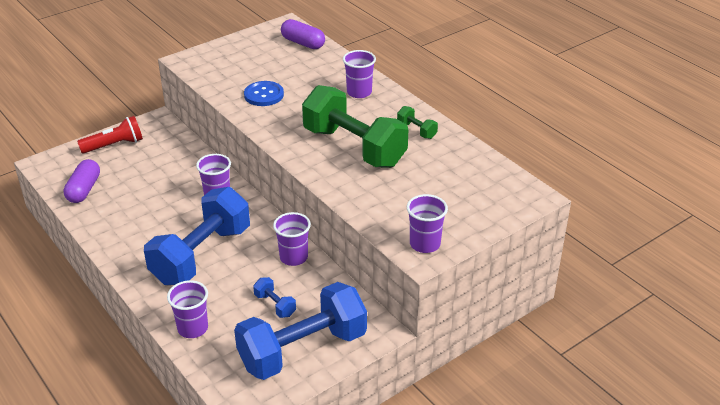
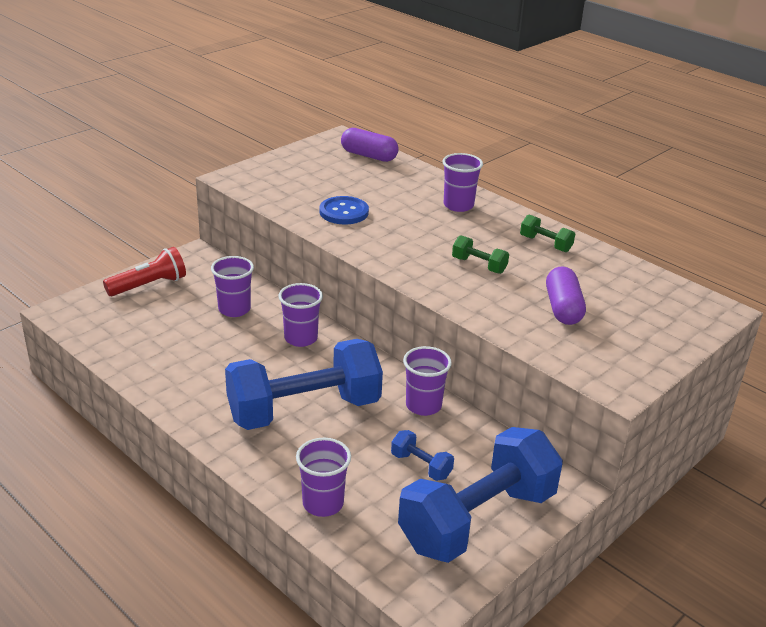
camera: 10 degrees left, 5 degrees down
purple capsule [64,159,100,203] -> purple capsule moved to [546,266,586,325]
blue dumbbell [144,187,250,285] -> blue dumbbell turned 45 degrees clockwise [225,339,383,430]
green dumbbell [302,85,408,168] -> green dumbbell [452,235,509,274], size x0.40
purple cup [407,194,448,253] -> purple cup moved to [211,256,254,317]

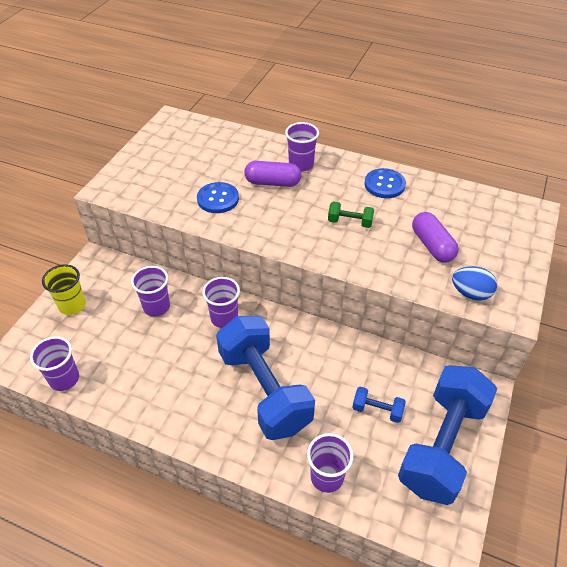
camera: 20 degrees left, 15 degrees up
red flashlight [103,247,186,296] -> yellow cup [42,264,86,315]
blue dumbbell [225,339,383,430] -> blue dumbbell turned 75 degrees counterclockwise [216,316,315,440]
purple capsule [341,128,398,162] -> purple capsule moved to [244,161,301,187]
purple cup [403,346,452,416] -> purple cup moved to [30,336,79,391]
green dumbbell [520,214,575,252] -> blue button [364,168,406,198]
none -> blue egg [452,266,497,301]

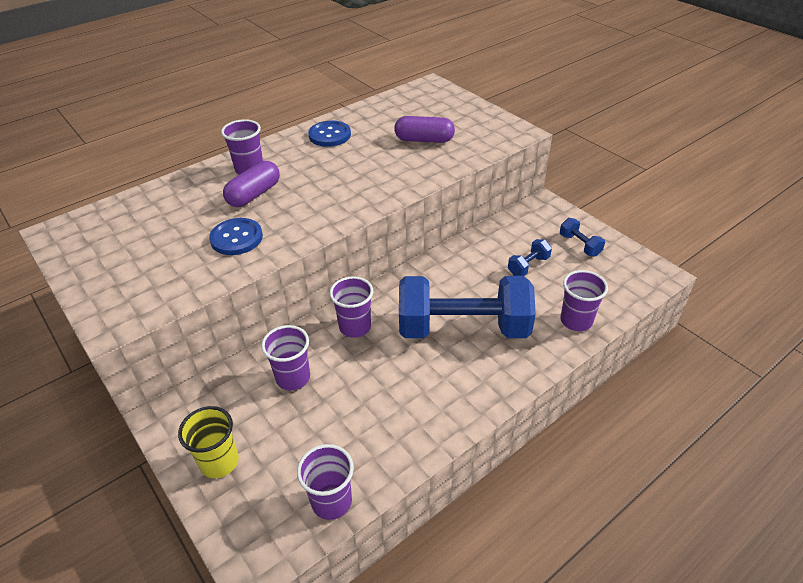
camera: 60 degrees left, 5 degrees down
green dumbbell [328,202,374,228] -> none
blue dumbbell [398,365,497,505] -> blue dumbbell [560,218,605,256], size x0.40
blue egg [452,266,497,301] -> none

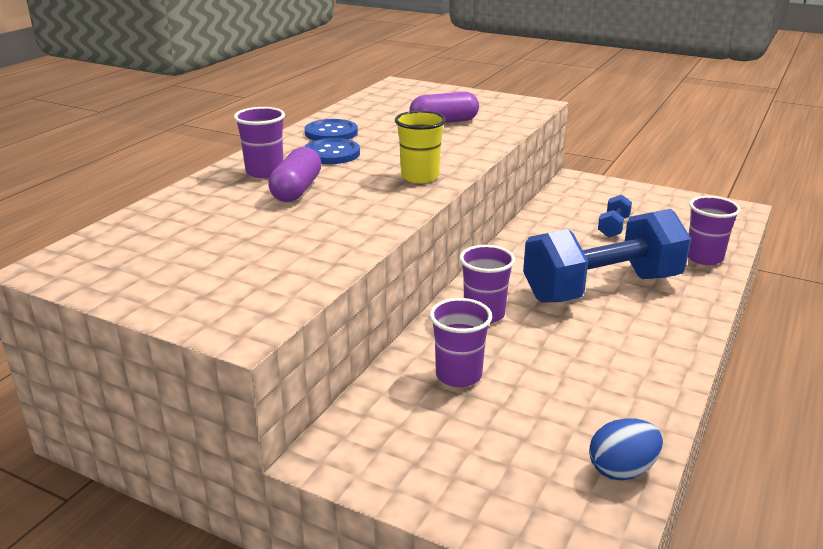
camera: 25 degrees left, 15 degrees down
yellow cup [178,406,239,478] -> yellow cup moved to [395,111,446,183]
blue button [209,218,263,255] -> blue button moved to [304,138,360,164]
purple cup [297,444,354,520] -> blue egg [589,418,663,480]
blue dumbbell [560,218,605,256] -> none

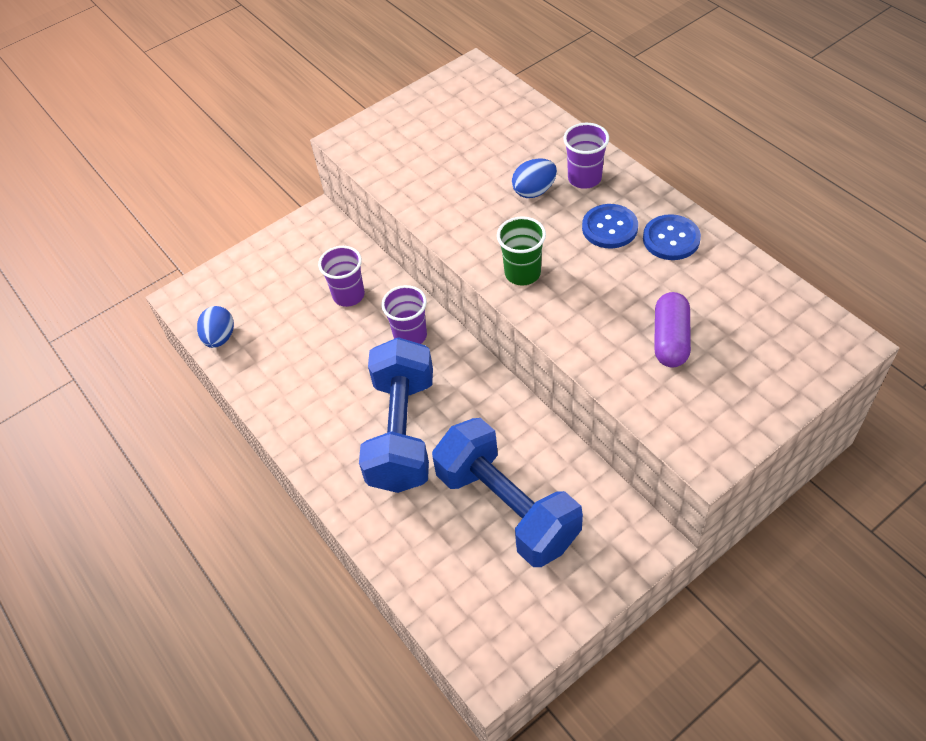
camera: 120 degrees right, 25 degrees up
purple capsule [268,147,322,202] -> blue egg [512,158,557,198]
yellow cup [395,111,446,183] -> green cup [497,216,546,285]
blue dumbbell [598,195,632,237] -> blue dumbbell [432,418,583,567], size x2.50
purple cup [688,196,741,265] -> none

